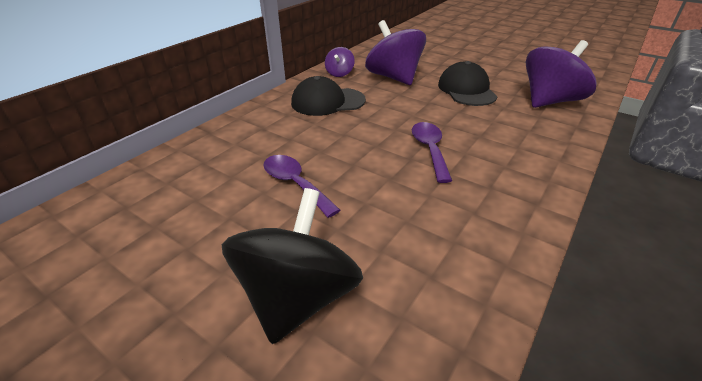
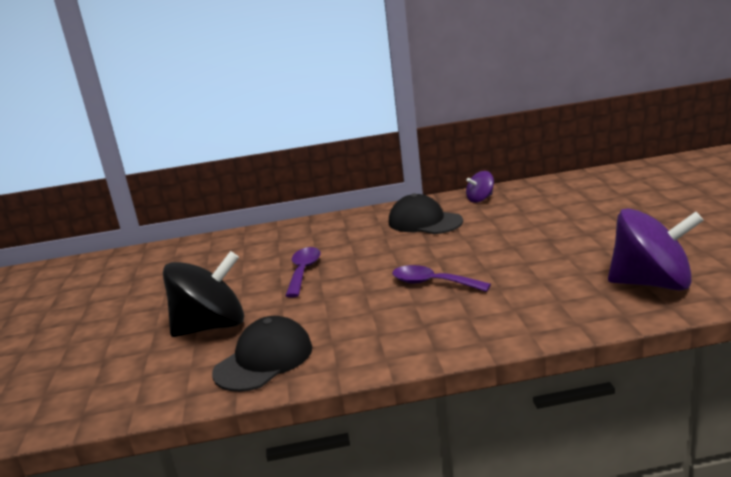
camera: 50 degrees right, 15 degrees down
purple spinning top [365,20,426,85] -> none
purple spoon [412,122,452,183] -> purple spoon turned 105 degrees counterclockwise [392,265,491,292]
black cap [438,61,498,106] -> black cap moved to [212,316,312,392]

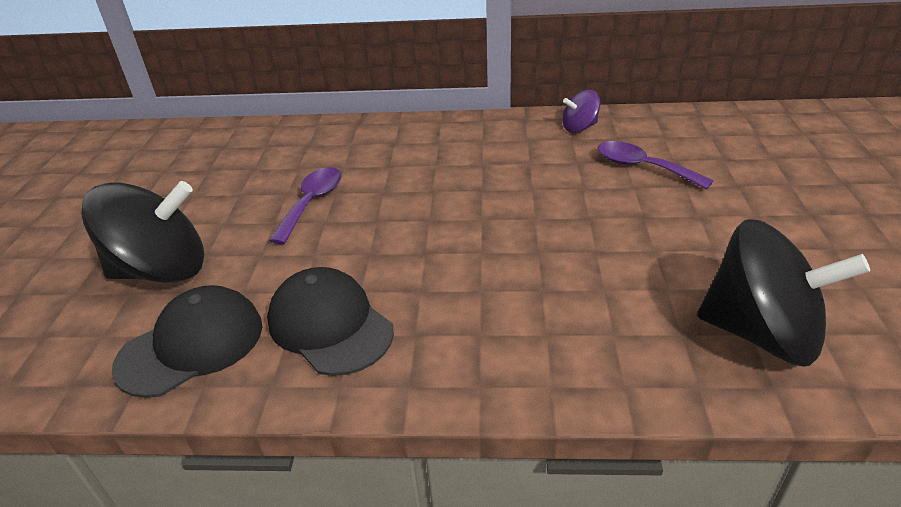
camera: 10 degrees right, 15 degrees up
black cap [389,193,463,234] -> black cap moved to [267,267,394,376]
purple spoon [392,265,491,292] -> purple spoon moved to [597,141,714,189]
purple spinning top [608,208,704,291] -> black spinning top [697,219,870,366]

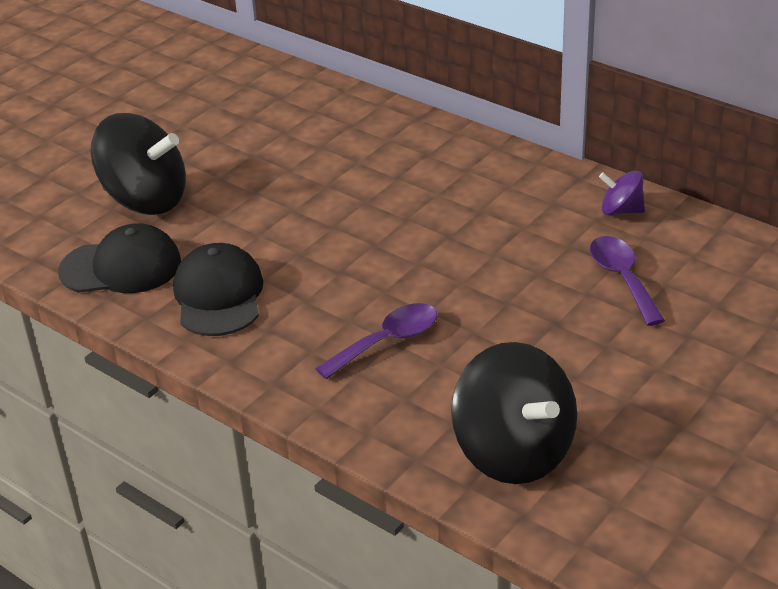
camera: 35 degrees right, 0 degrees up
purple spoon [269,167,342,244] -> purple spoon moved to [315,303,437,379]

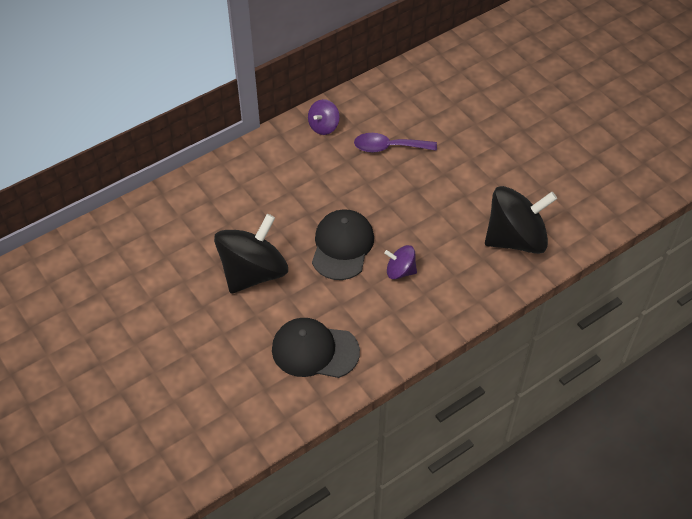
camera: 75 degrees left, 15 degrees up
black cap [58,224,181,293] -> black cap moved to [312,209,374,280]
black spinning top [91,113,186,215] -> black spinning top moved to [214,214,288,294]
purple spoon [315,303,437,379] -> purple spinning top [384,245,417,279]

